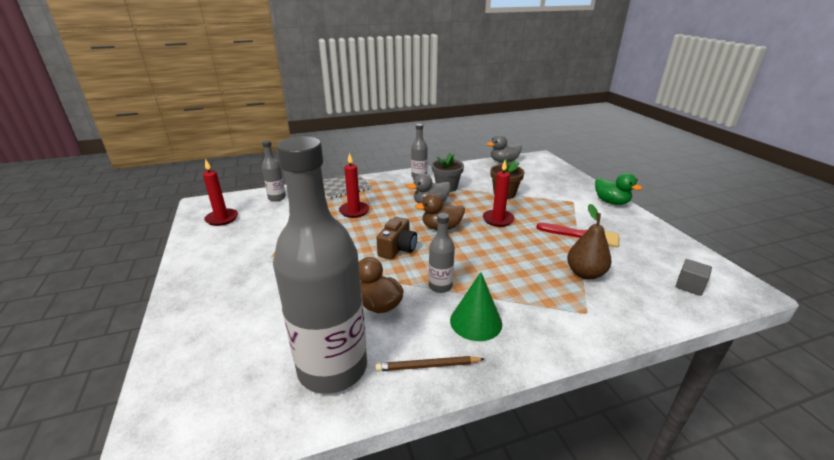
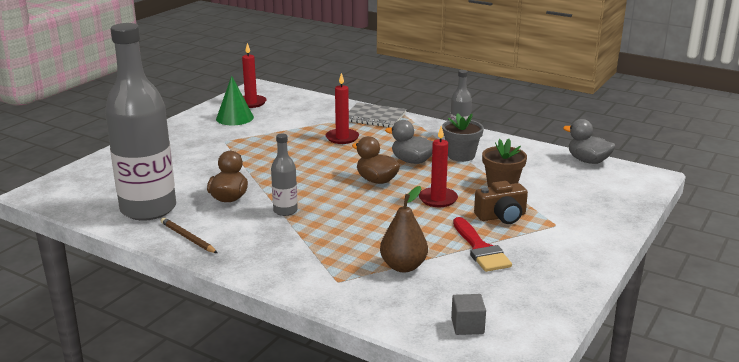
camera: 50 degrees right, 5 degrees down
grey bottle [262,141,286,201] -> none
brown camera [377,217,417,260] -> brown camera moved to [474,181,528,224]
green cone [450,272,502,341] -> green cone moved to [216,76,254,125]
green duck [595,173,642,205] -> none

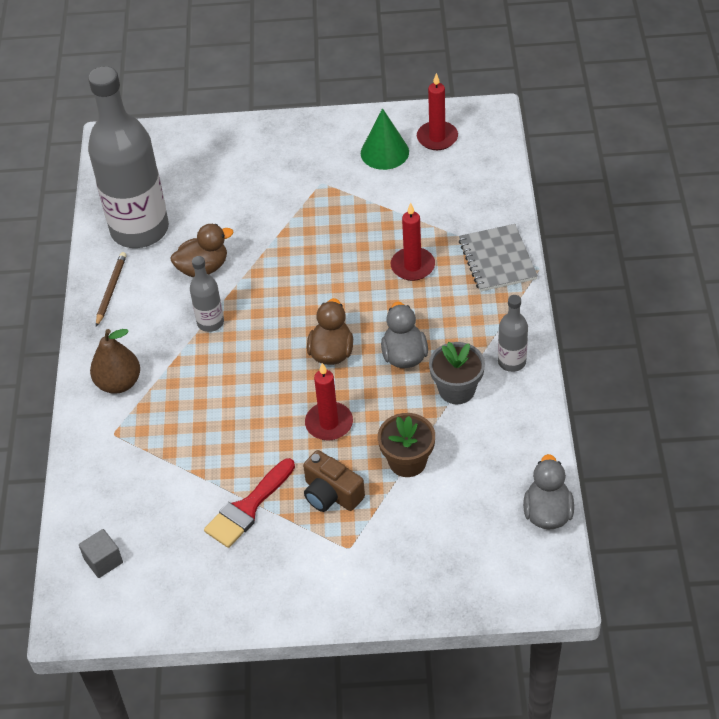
camera: 60 degrees right, 25 degrees up
brown pear [380,186,428,272] -> brown pear moved to [90,329,140,394]

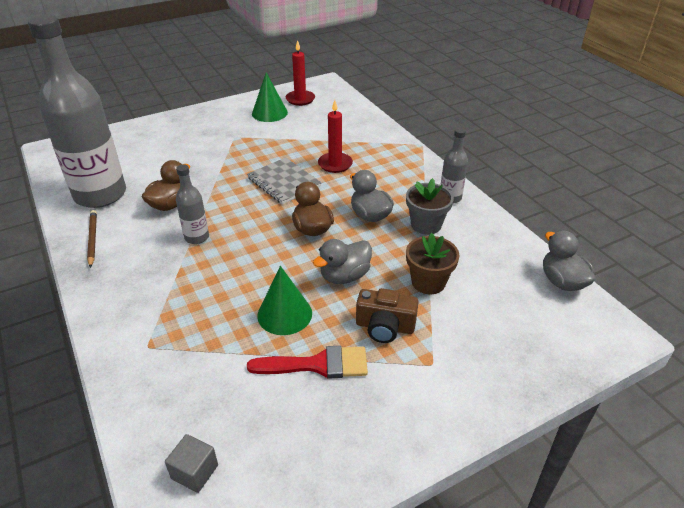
camera: 30 degrees left, 10 degrees down
brown pear [90,329,140,394] -> none
red brush [204,458,295,548] -> red brush turned 105 degrees counterclockwise [247,346,368,378]
red candle [305,363,353,440] -> grey duck [313,239,372,284]
grey notebook [459,224,538,292] -> grey notebook moved to [247,157,322,204]
none -> green cone [258,266,312,335]

